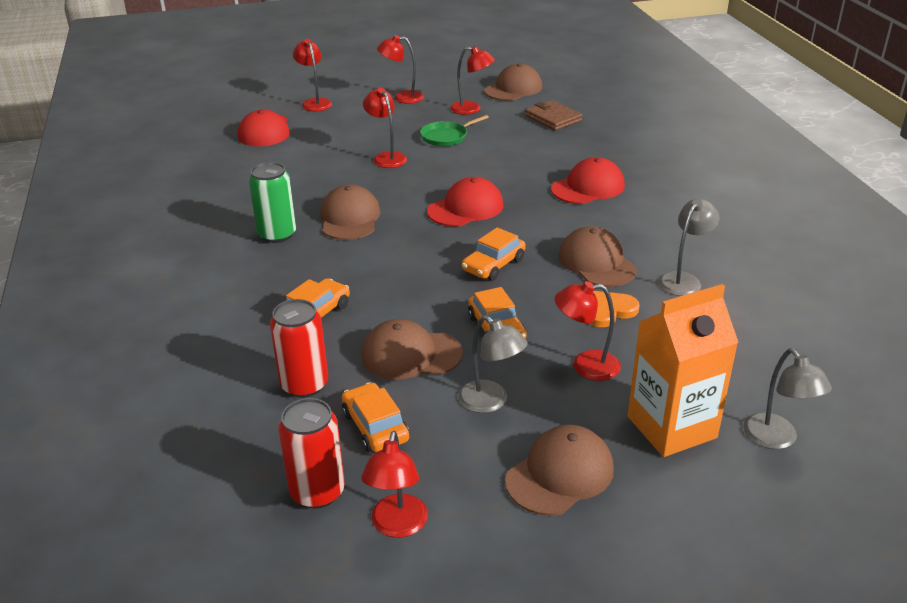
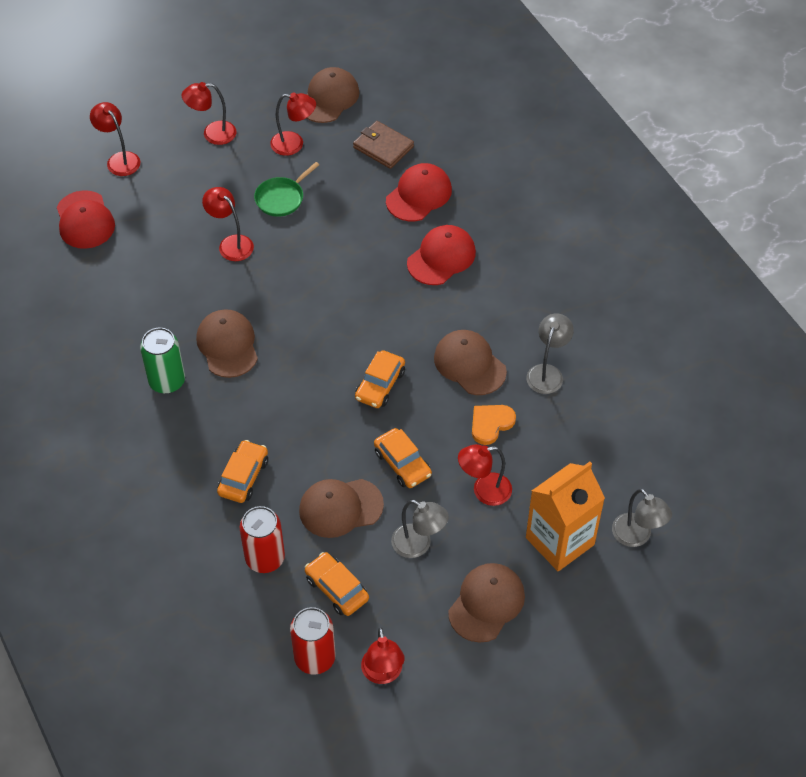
camera: 15 degrees left, 20 degrees up
red cap [427,177,503,227] -> red cap moved to [386,163,452,221]

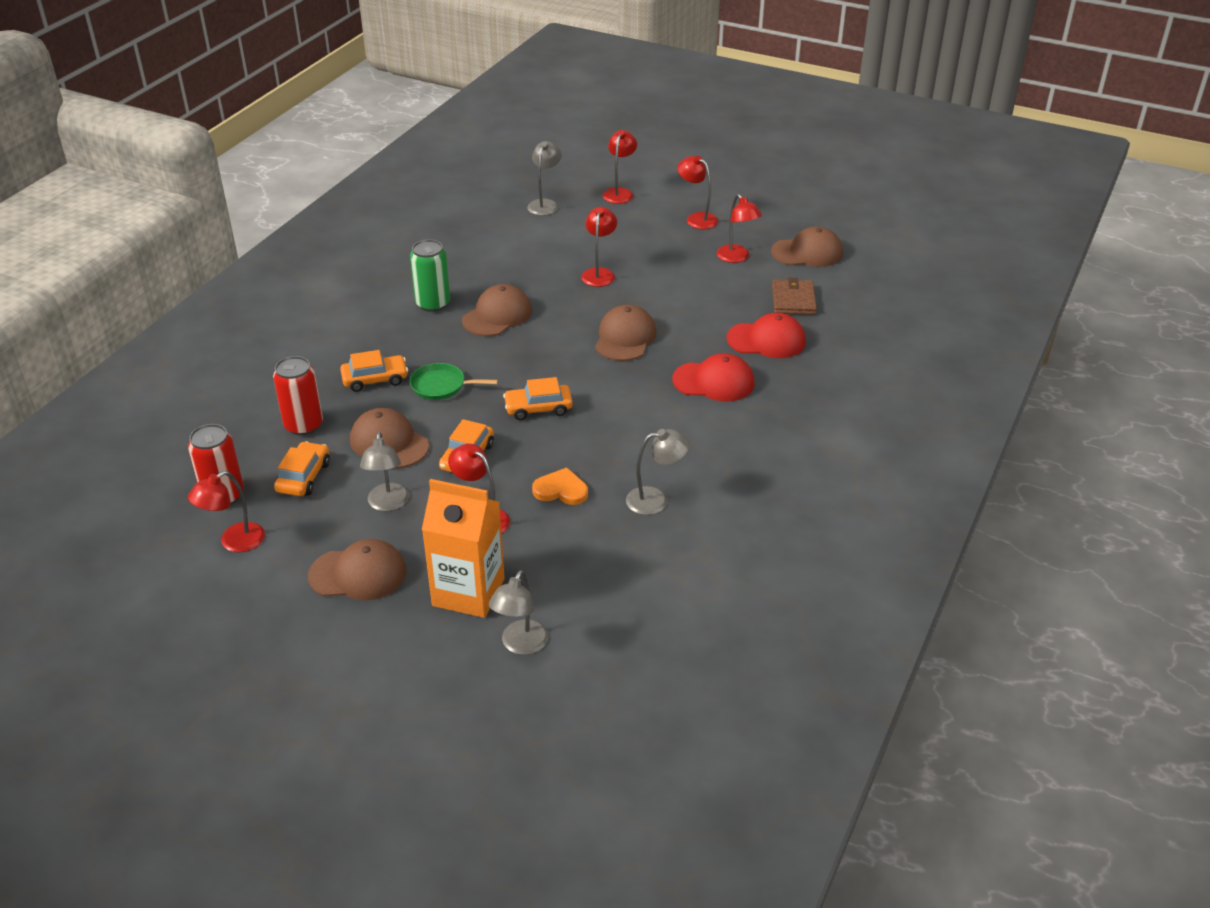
camera: 55 degrees right, 15 degrees down
red cap [57,190,115,249] -> grey lamp [527,141,562,216]
green pan [254,162,319,217] -> green pan moved to [410,363,498,400]
brown cap [434,330,507,395] -> brown cap moved to [595,305,657,361]

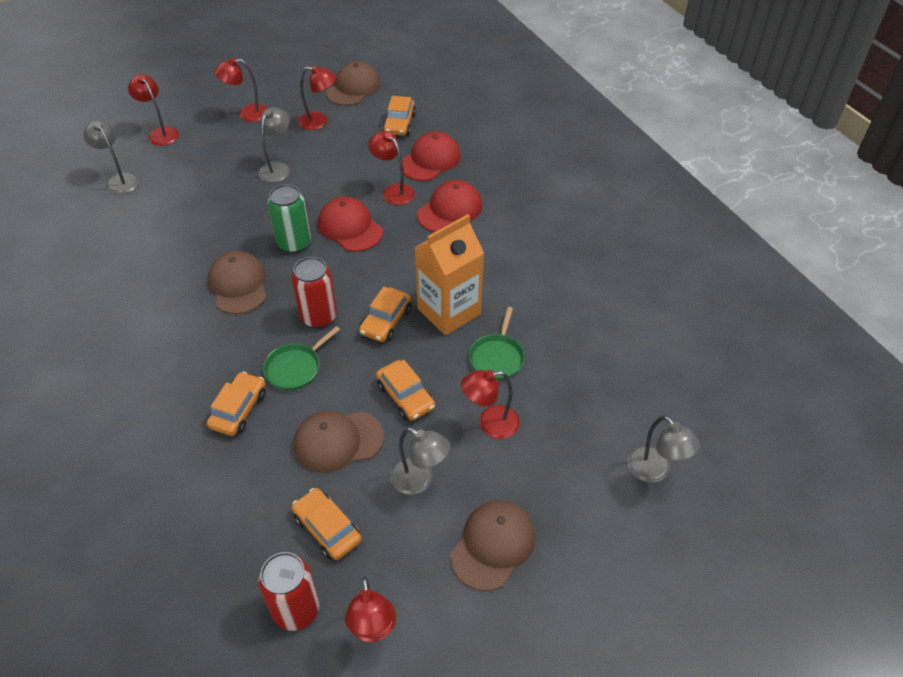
camera: 55 degrees left, 10 degrees up
red can [273,356,323,435] -> red can moved to [292,257,337,328]
green can [410,239,450,312] -> green can moved to [268,184,311,253]
orange carton [422,479,505,618] -> orange carton moved to [414,214,484,336]
orange heart [532,468,588,505] -> green pan [469,307,525,380]
red lamp [581,207,617,287] -> red lamp moved to [368,131,415,205]
brown cap [595,305,657,361] -> red cap [318,197,383,252]
grey lamp [626,429,690,515] -> grey lamp moved to [258,107,290,182]
brown wallet [772,278,817,315] -> orange car [383,96,416,136]

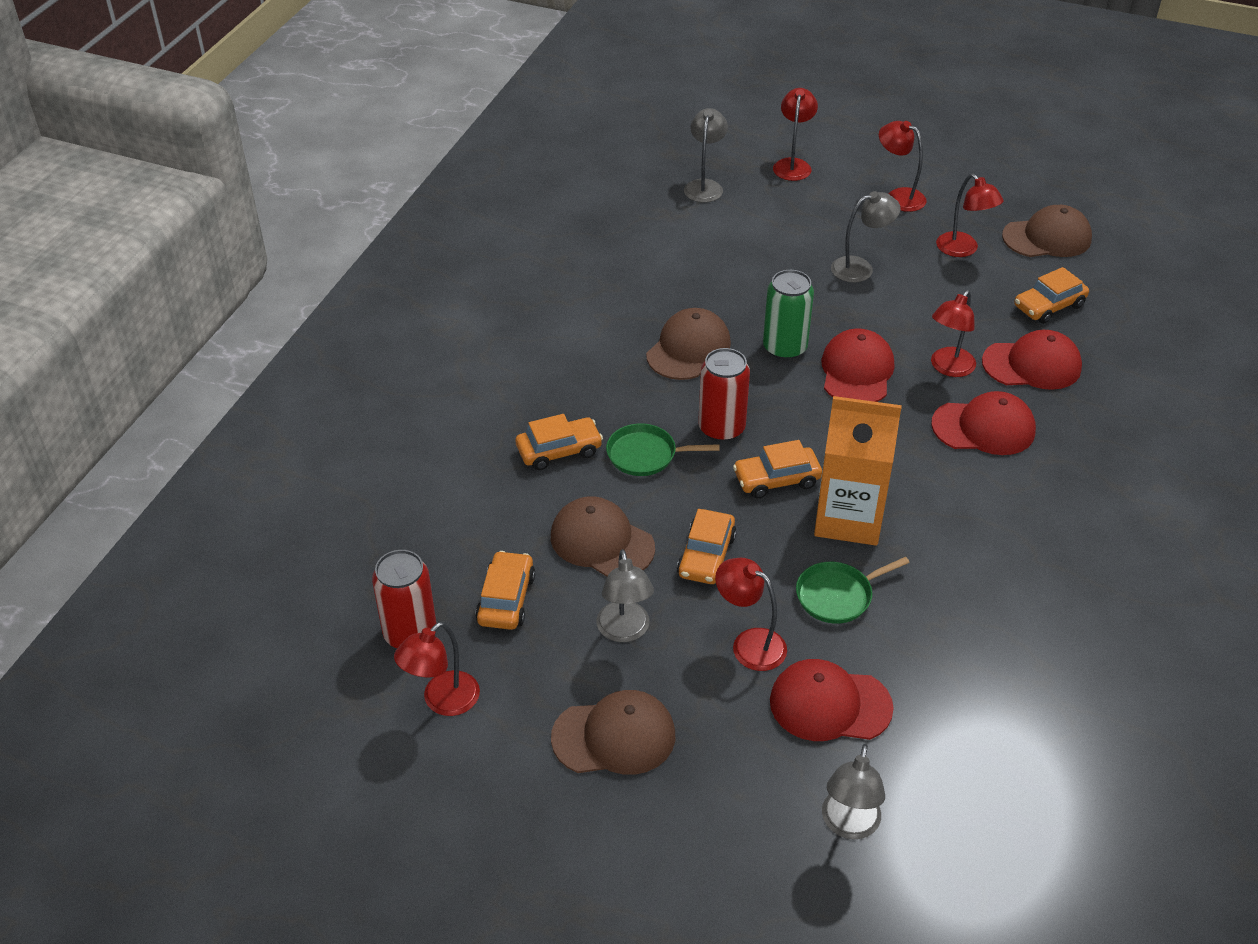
camera: 50 degrees right, 5 degrees down
red lamp [368,131,415,205] -> red lamp turned 150 degrees counterclockwise [931,290,976,377]
none -> red cap [770,659,894,741]

